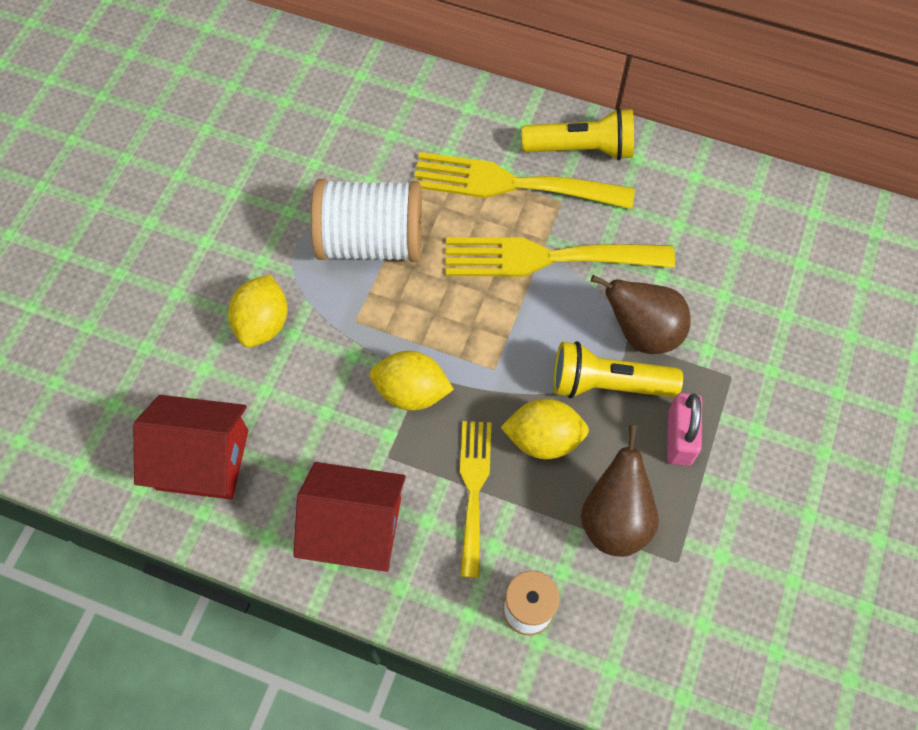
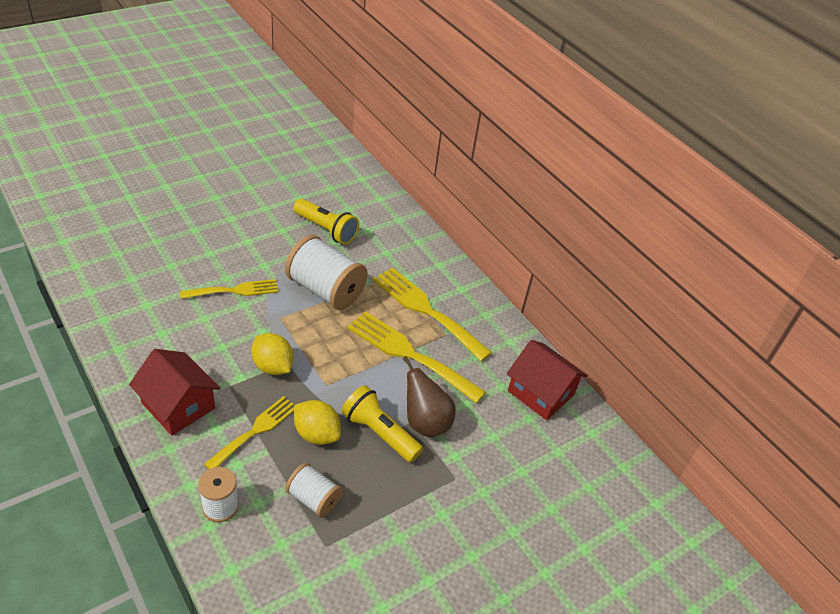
camera: 30 degrees right, 20 degrees down
red house [133,395,248,500] -> red house moved to [507,340,588,420]
yellow lemon [228,274,288,348] -> yellow fork [180,279,278,299]
yellow flashlight [522,108,634,160] -> yellow flashlight moved to [293,199,359,245]
brown pear [581,425,659,557] -> white spool [285,463,342,518]
pink padlock [667,393,702,466] -> none

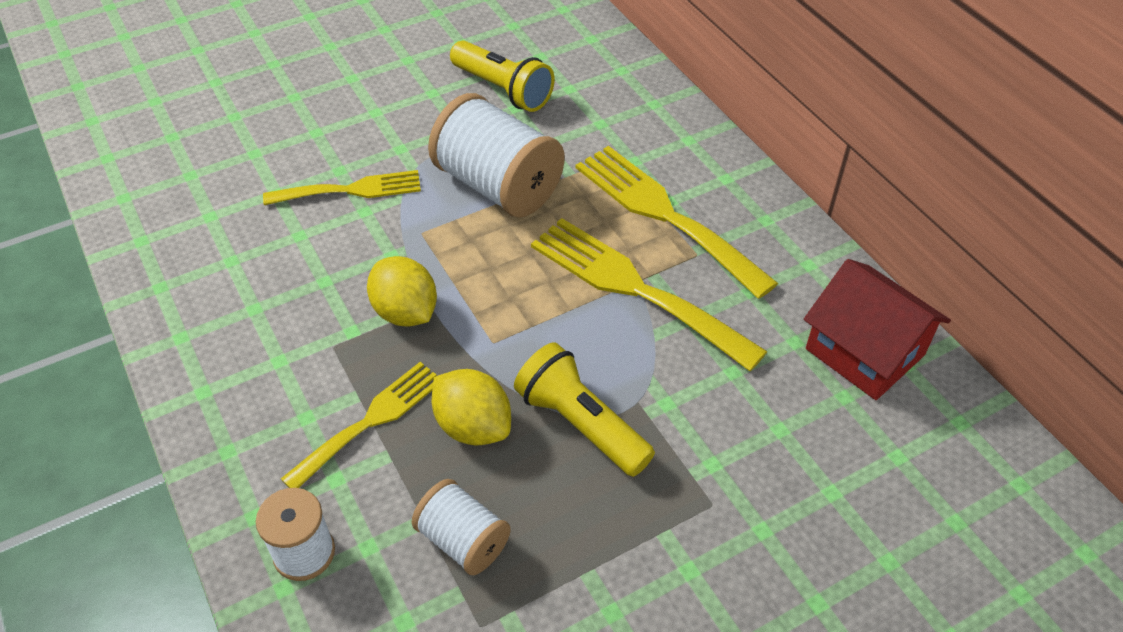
camera: 10 degrees right, 5 degrees up
red house [129,349,220,436] -> none
brown pear [402,356,456,437] -> none

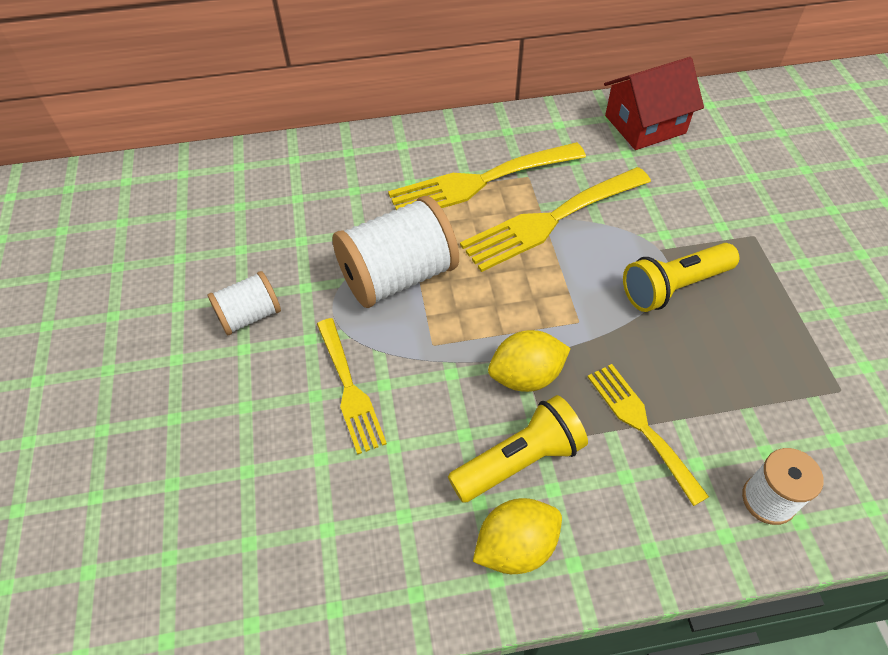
camera: 70 degrees left, 5 degrees up
yellow fork [263,170,421,205] -> yellow fork turned 150 degrees clockwise [317,318,387,455]
white spool [412,479,511,575] -> white spool moved to [208,271,281,335]
yellow lemon [432,369,511,445] -> yellow lemon moved to [473,498,562,574]
yellow flashlight [450,41,555,112] -> yellow flashlight moved to [448,395,588,503]

